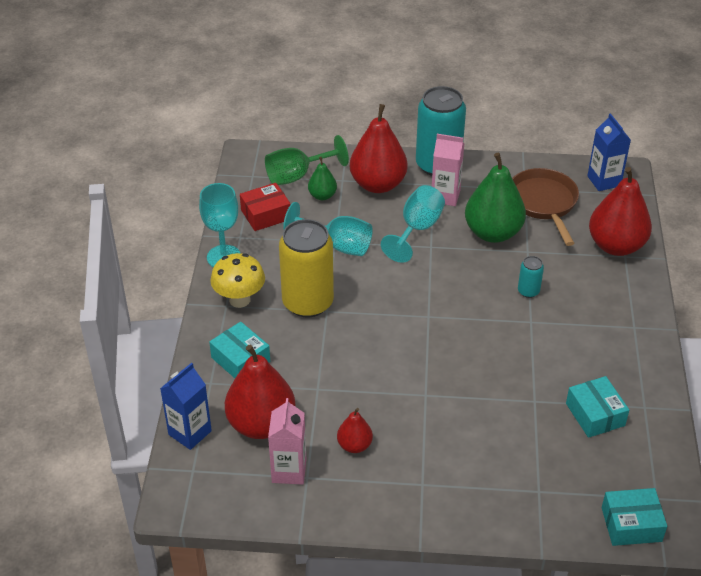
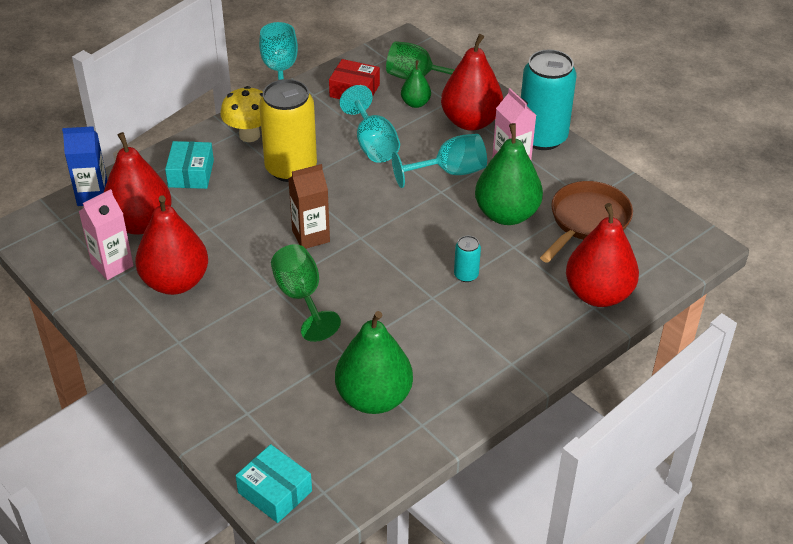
camera: 45 degrees right, 0 degrees up
red pear [337,408,373,453] -> red pear [135,196,208,295], size x1.99
turquoise box [566,376,629,438] -> green pear [335,311,413,414]
blue carton [587,113,631,191] -> none
none -> green goblet [271,244,341,342]
none -> brown carton [288,164,330,249]

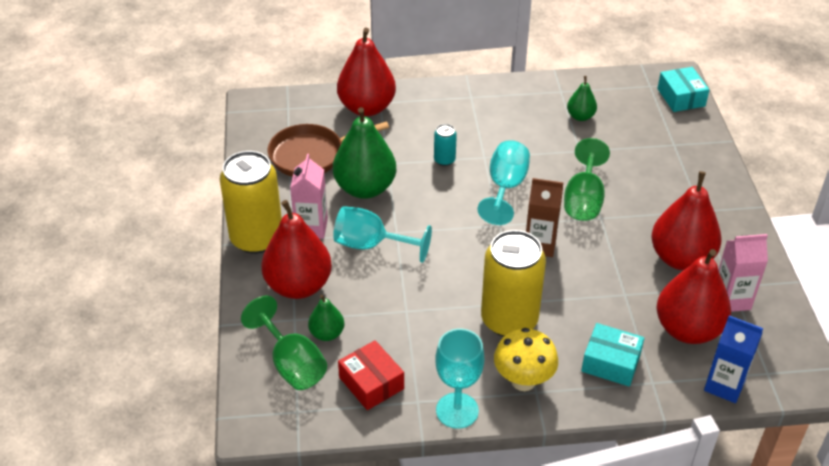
camera: 145 degrees left, 0 degrees up
turquoise box [165,141,214,189] -> turquoise box turned 75 degrees clockwise [581,323,644,387]
green pear [335,311,413,414] -> green pear [567,76,597,121], size x0.50
turquoise goblet [339,85,400,163] -> turquoise goblet moved to [477,140,530,225]
turquoise can [521,49,577,150] -> yellow can [220,151,282,254]

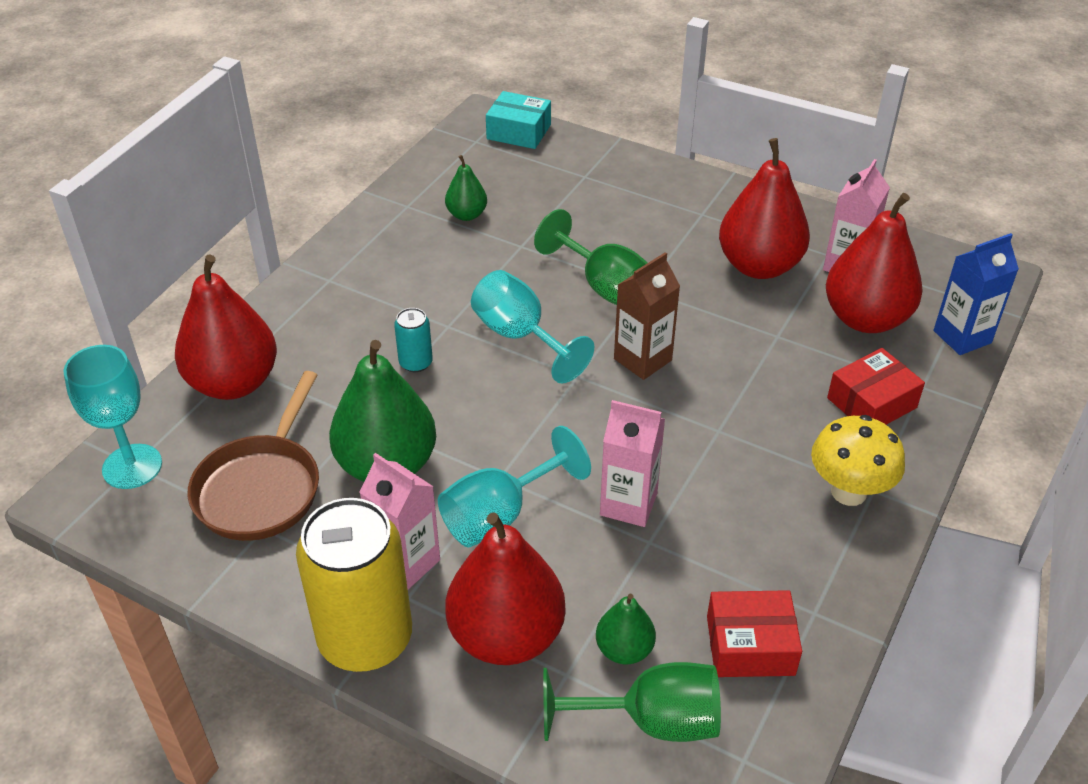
camera: 55 degrees left, 0 degrees up
turquoise goblet [435,328,484,429] -> turquoise goblet moved to [64,345,162,489]
yellow can [481,230,546,337] -> none
turquoise box [581,323,644,387] -> red box [827,348,925,425]
none -> pink carton [600,400,665,527]

